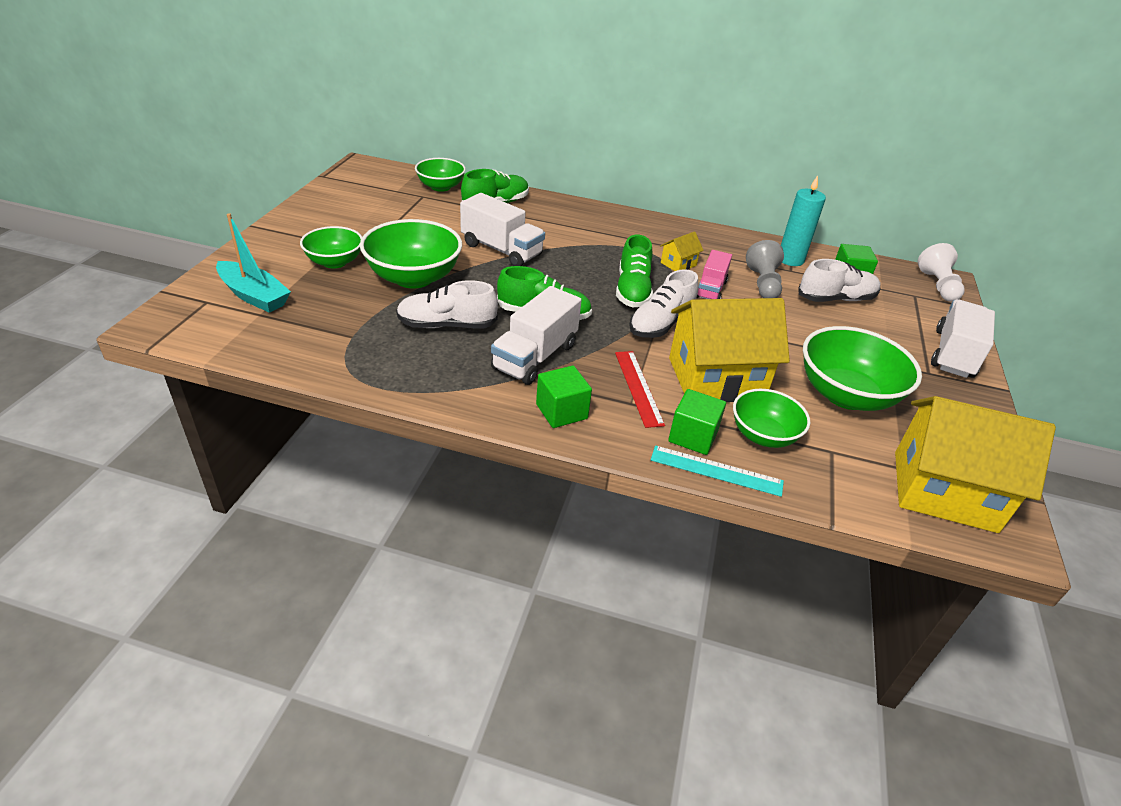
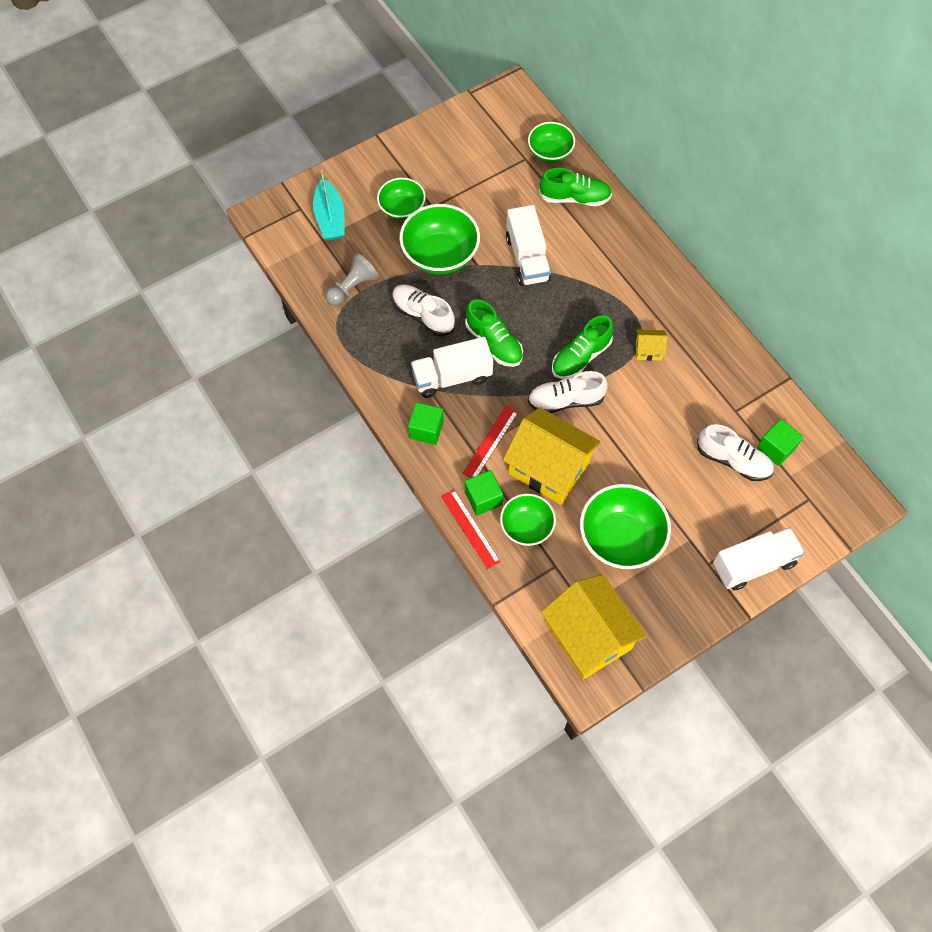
camera: 45 degrees right, 25 degrees up
turquoise ruler [651,445,784,497] -> red ruler [441,489,501,569]
pink truck [696,250,732,299] -> none
grey pawn [746,240,784,298] -> grey pawn moved to [325,253,379,306]
turquoise candle [781,175,826,266] -> none
white pawn [918,243,965,302] -> none

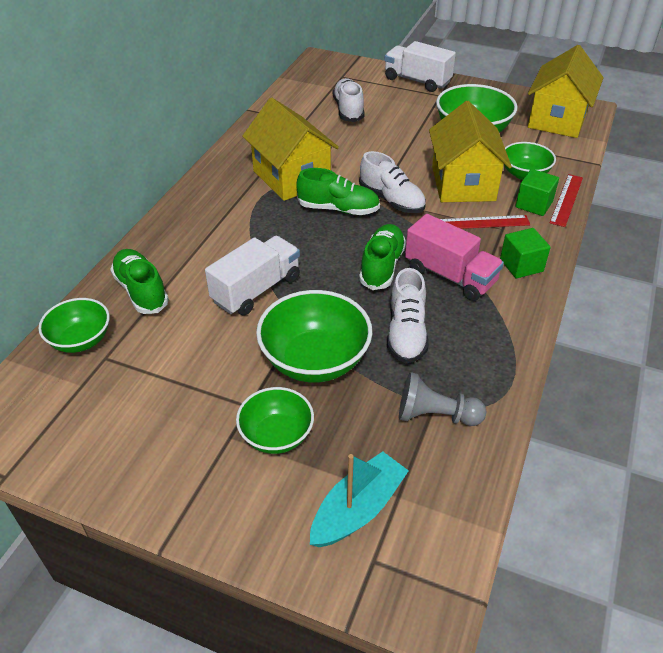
camera: 125 degrees left, 20 degrees down
white truck [411,337,493,398] -> pink truck [405,214,504,301]
yellow house [636,330,667,361] -> yellow house [242,98,339,201], size x2.36
green cube [757,419,803,466] -> none

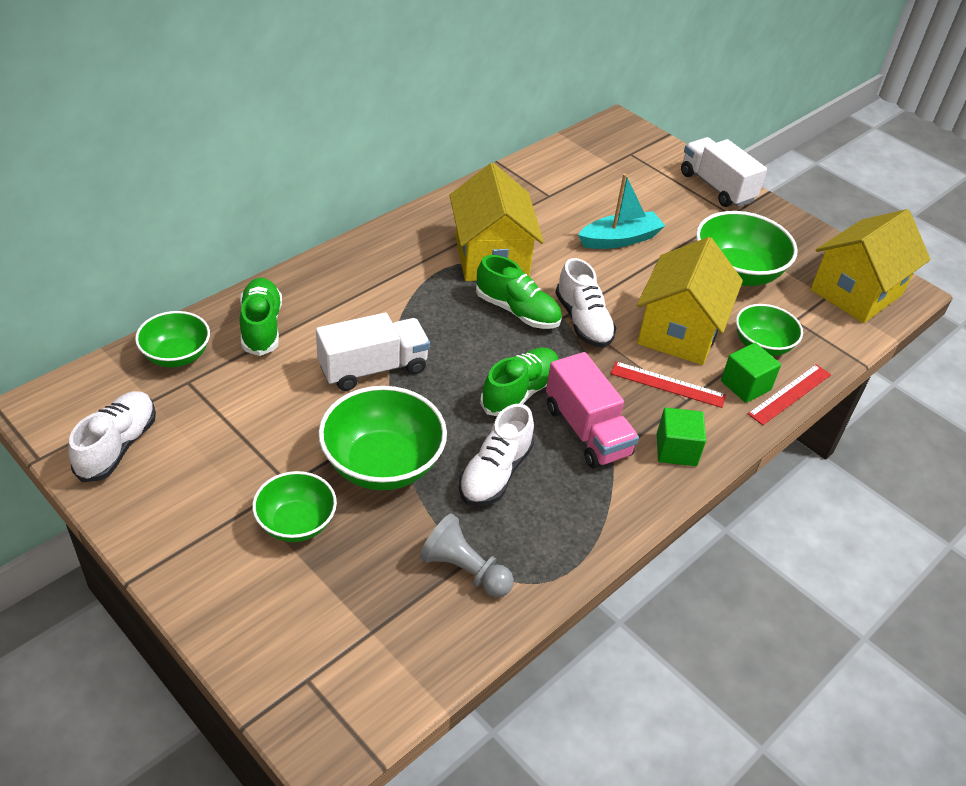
camera: 20 degrees right, 0 degrees up
turquoise boat [310,451,409,547] -> turquoise boat moved to [578,174,665,249]
white shoe [333,78,365,122] -> white shoe moved to [68,391,156,482]

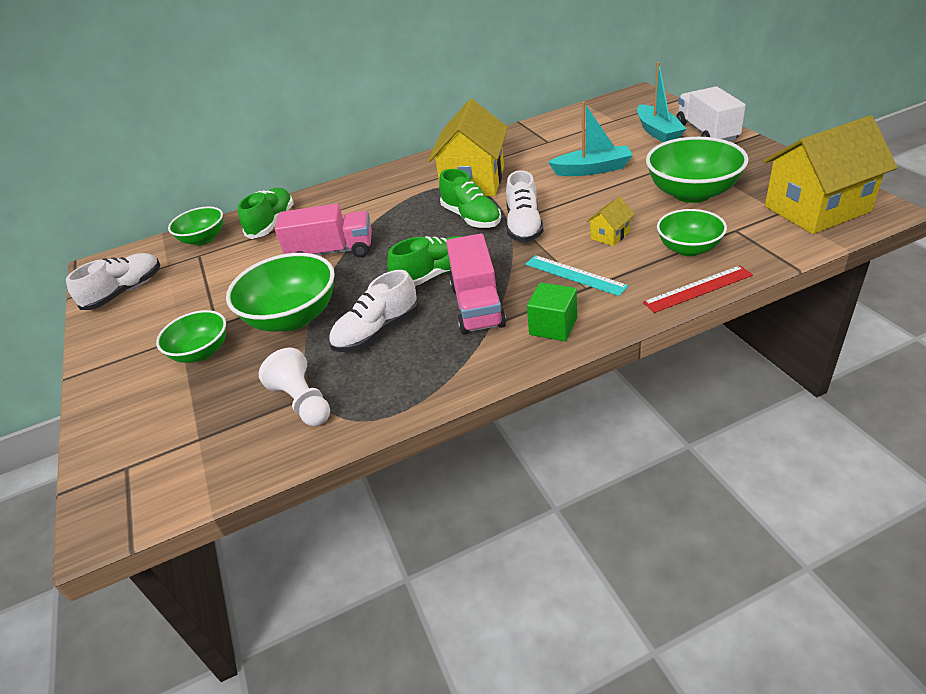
camera: 30 degrees right, 5 degrees down
white truck [316,313,430,391] -> pink truck [275,204,372,257]
grey pawn [419,513,514,597] -> white pawn [259,348,330,426]
red ruler [611,361,726,408] -> turquoise ruler [525,255,629,296]
yellow house [637,237,743,365] -> yellow house [586,197,635,246], size x0.42
green cube [721,343,781,403] -> none
none -> turquoise boat [637,62,686,142]

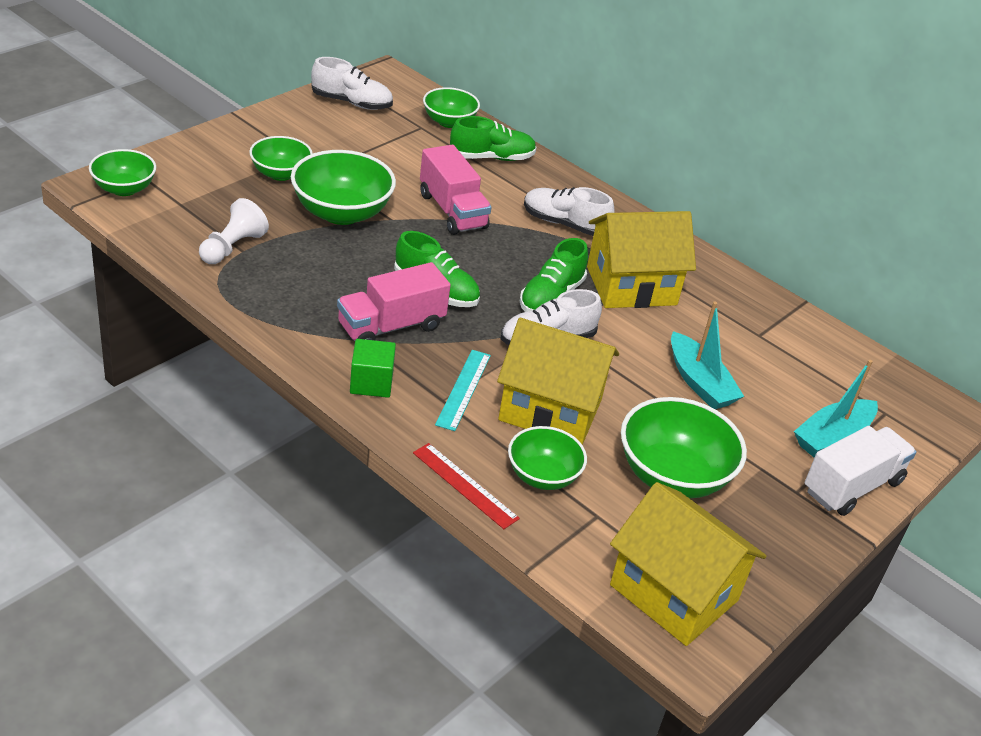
camera: 55 degrees right, 0 degrees up
white shoe [329,270,419,352] -> white shoe moved to [524,187,615,236]
yellow house [586,197,635,246] -> yellow house [497,318,619,445], size x2.36
none -> green bowl [89,149,156,196]

